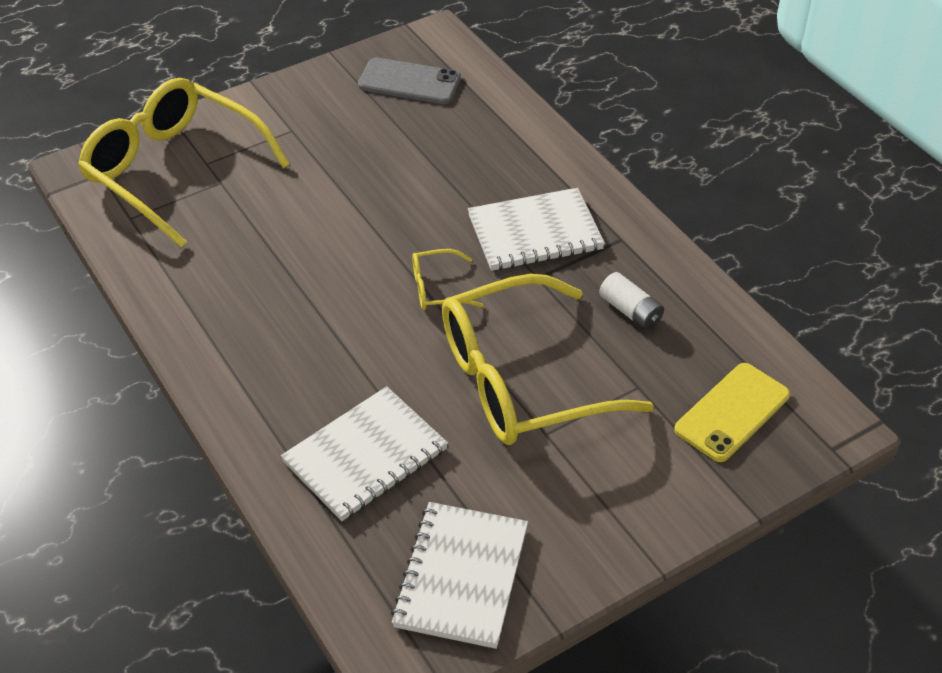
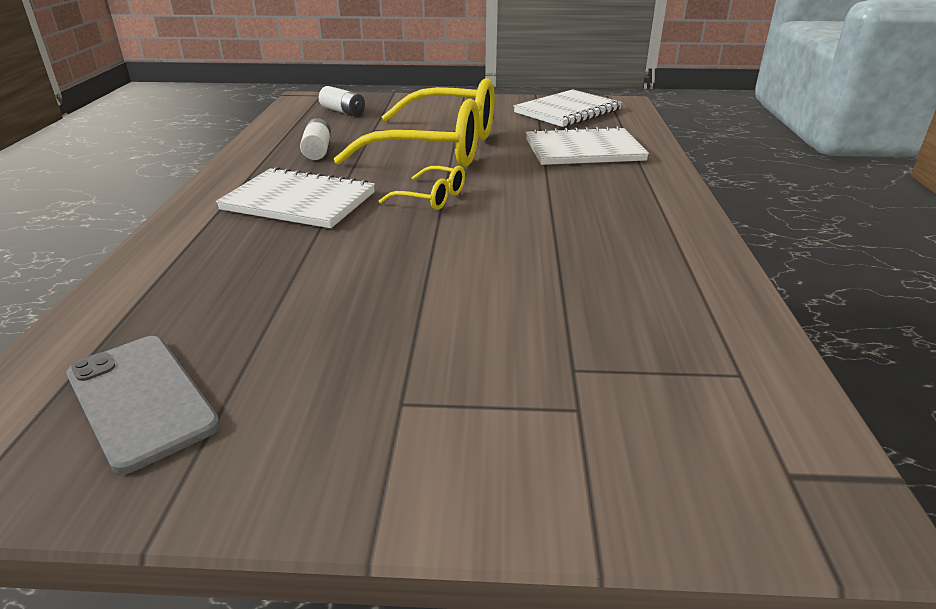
camera: 145 degrees left, 15 degrees down
yellow glasses [78,78,290,248] -> none
yellow phone [674,363,790,462] -> white battery [319,86,365,116]

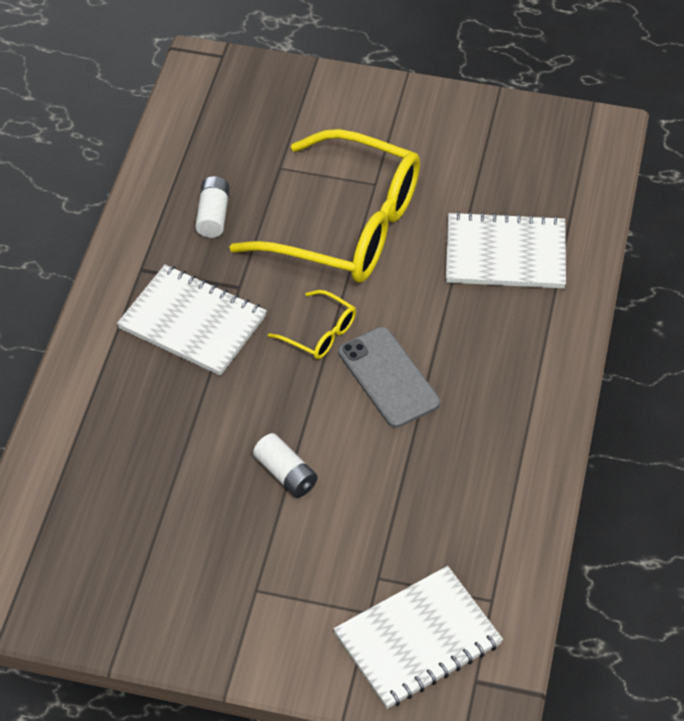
camera: 10 degrees right, 20 degrees up
grey phone [66,336,220,474] -> grey phone moved to [338,327,440,428]
white battery [319,86,365,116] -> white battery moved to [253,433,318,497]
white notebook [514,89,622,127] -> white notebook moved to [333,566,503,709]

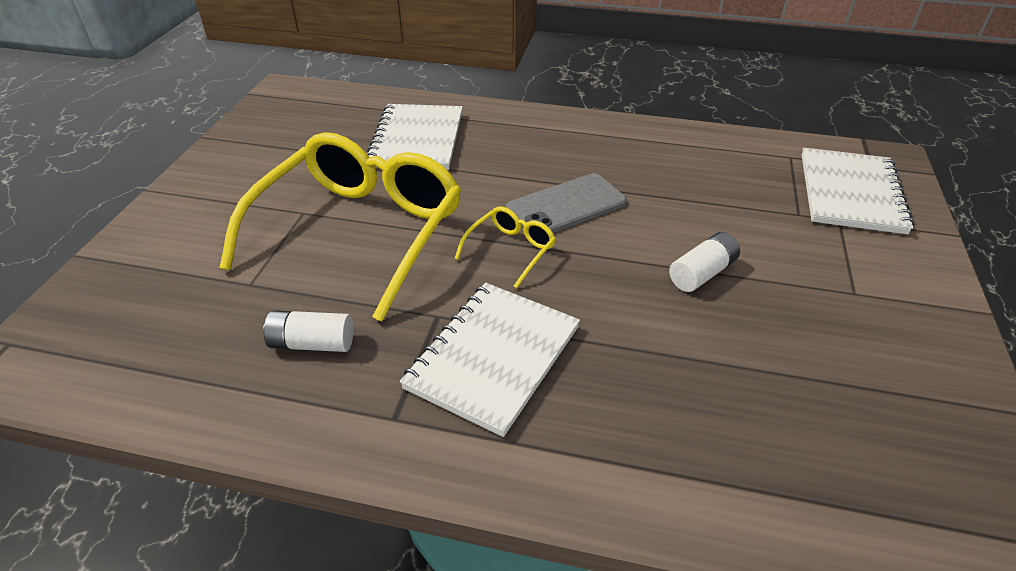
camera: 90 degrees left, 10 degrees down
white notebook [333,566,503,709] -> white notebook turned 45 degrees clockwise [802,148,914,234]

